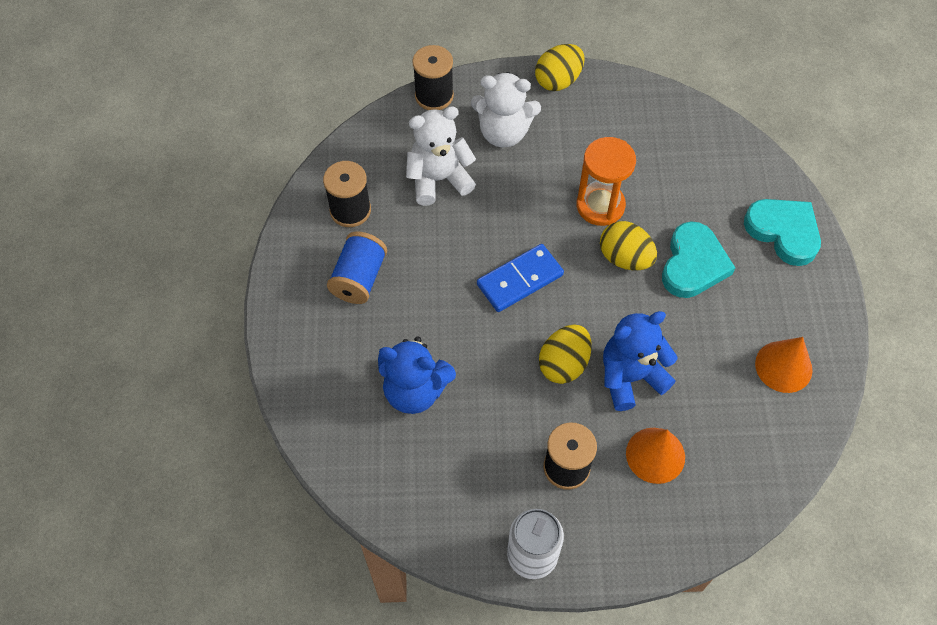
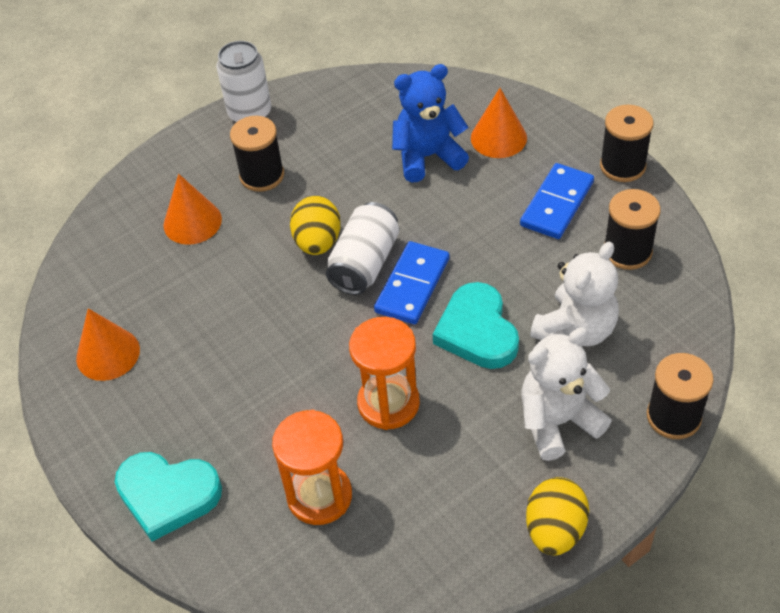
camera: 150 degrees right, 10 degrees down
blue spool [327,231,387,304] -> blue domino [520,163,594,239]
yellow egg [600,221,657,271] -> none
blue teddy bear [603,311,678,411] -> none
turquoise heart [662,221,735,298] -> turquoise heart moved to [433,282,519,369]
none -> orange hourglass [272,410,352,525]
none -> white can [326,202,399,295]
none -> orange cone [471,88,527,158]
none -> black spool [600,105,654,182]

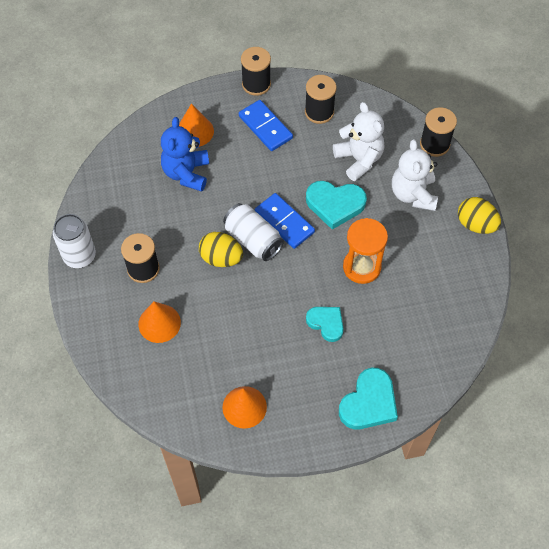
camera: 70 degrees left, 10 degrees up
orange hourglass [272,410,352,525] -> none
none -> turquoise heart [306,307,344,342]

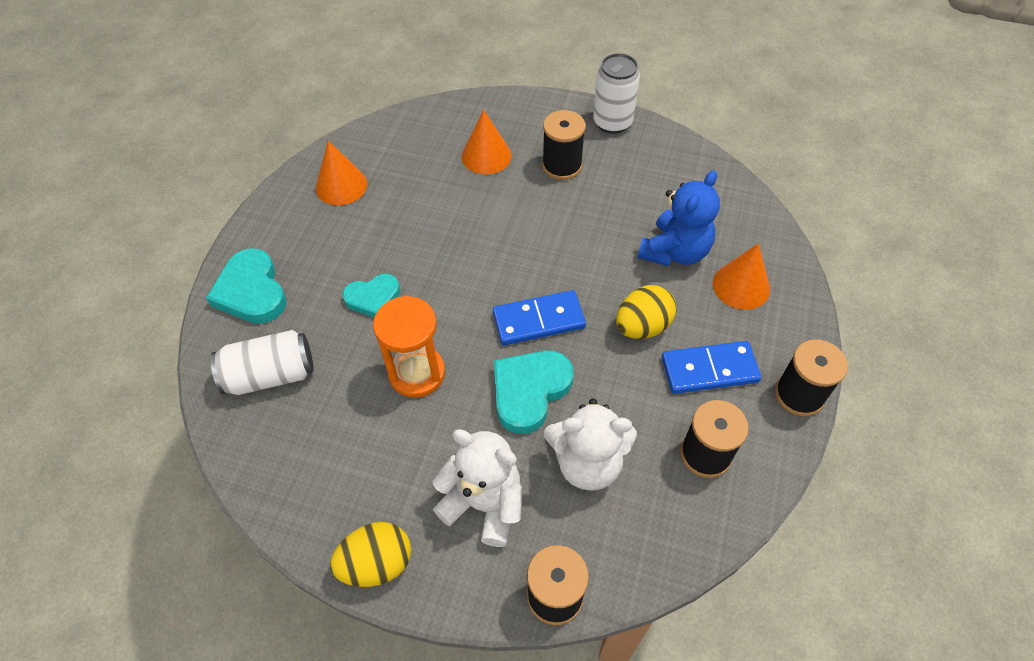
camera: 120 degrees right, 5 degrees down
blue teddy bear [161,117,209,192] -> blue teddy bear turned 90 degrees clockwise [638,170,720,266]
yellow egg [199,232,243,267] -> yellow egg moved to [616,285,676,339]
white can [223,203,284,261] -> white can moved to [210,330,314,395]

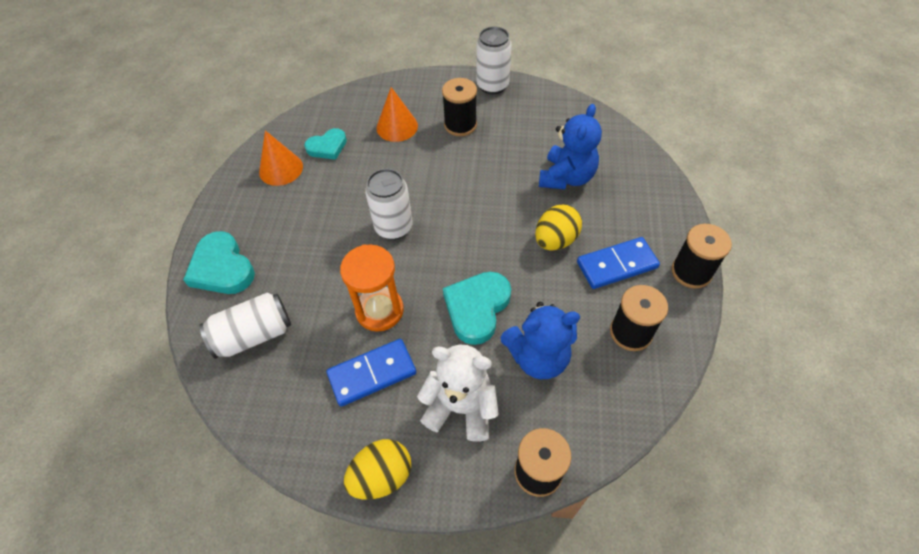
camera: 10 degrees left, 0 degrees up
turquoise heart [343,274,400,317] -> turquoise heart moved to [304,128,347,160]
blue domino [493,290,586,345] -> blue domino moved to [326,339,416,407]
white teddy bear [544,399,637,491] -> blue teddy bear [501,302,580,379]
orange cone [713,243,770,310] -> none
none -> white can [365,169,413,240]

